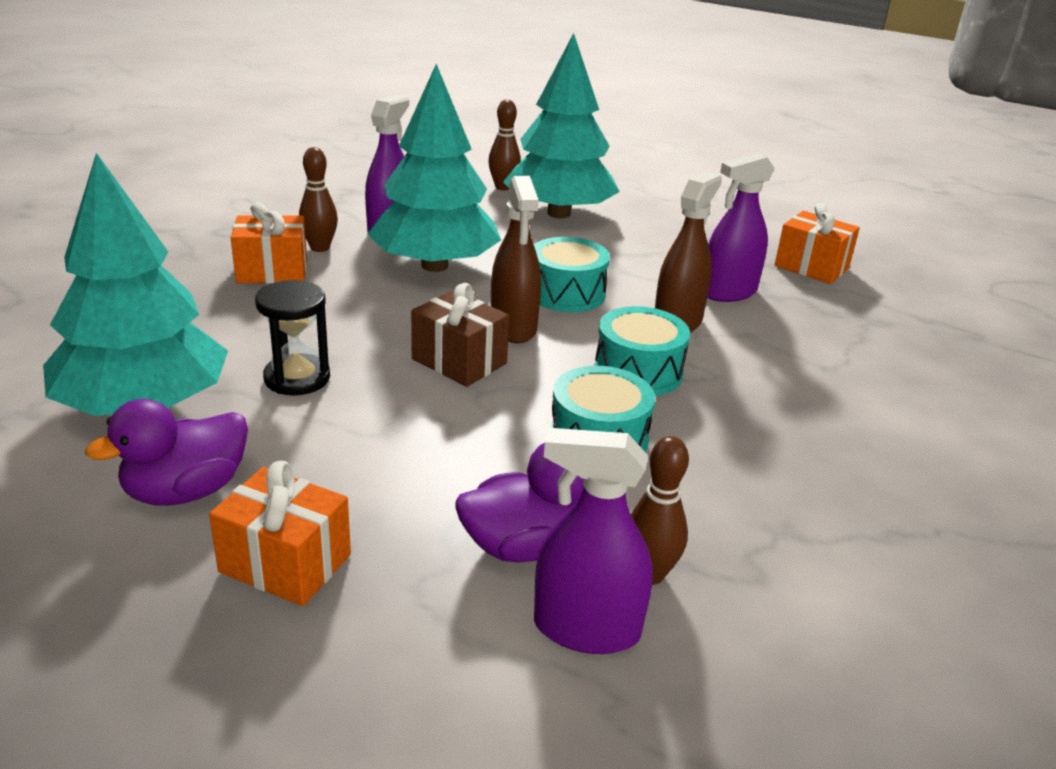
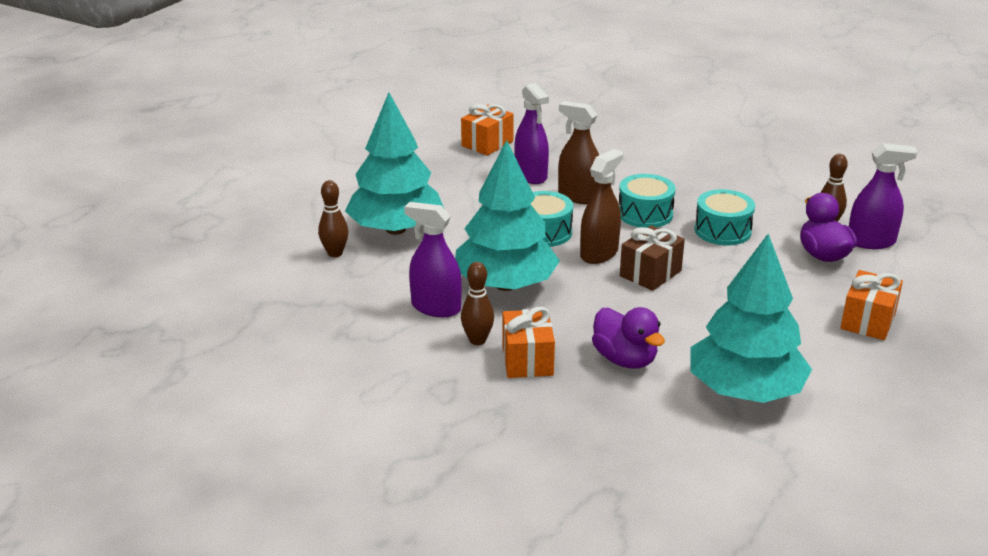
camera: 85 degrees left, 0 degrees up
purple duck [85,399,248,506] -> purple duck moved to [592,307,665,369]
black hourglass [255,280,330,395] -> none
brown spray bottle [491,176,541,343] -> brown spray bottle turned 45 degrees counterclockwise [580,149,623,264]
purple spray bottle [534,428,653,654] -> purple spray bottle turned 105 degrees counterclockwise [849,143,917,249]

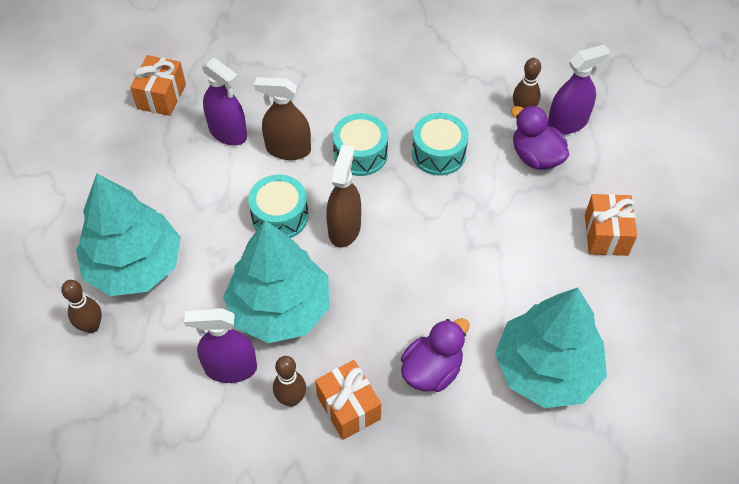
camera: 25 degrees left, 25 degrees up
purple duck [592,307,665,369] -> purple duck turned 75 degrees counterclockwise [401,318,470,392]
brown gift [620,225,685,291] -> none

